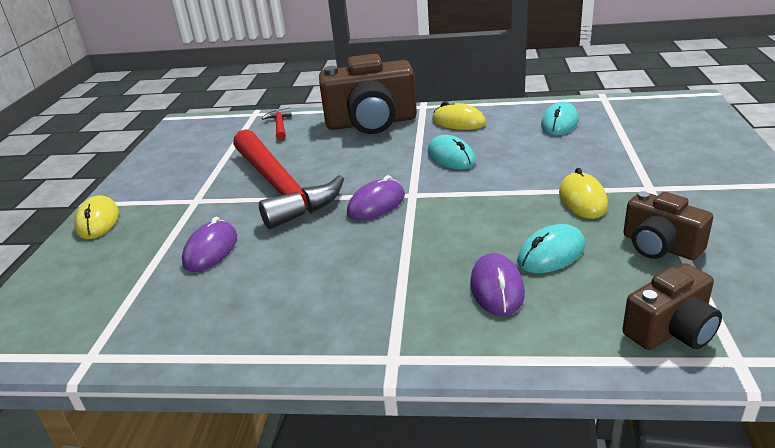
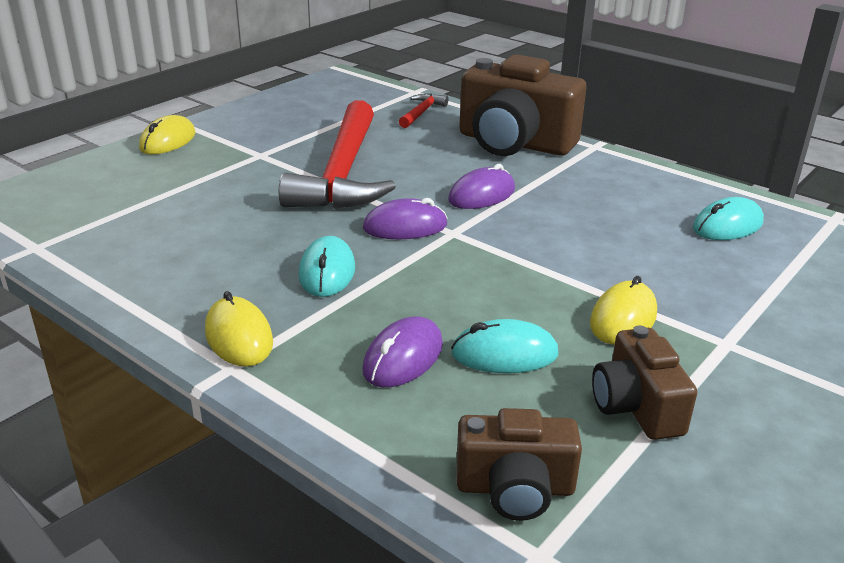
camera: 30 degrees right, 0 degrees up
purple mouse [182,217,237,272] -> purple mouse moved to [448,164,515,209]
turquoise mouse [428,135,476,169] -> turquoise mouse moved to [298,236,355,297]
yellow mouse [432,101,486,130] -> yellow mouse moved to [205,291,273,367]

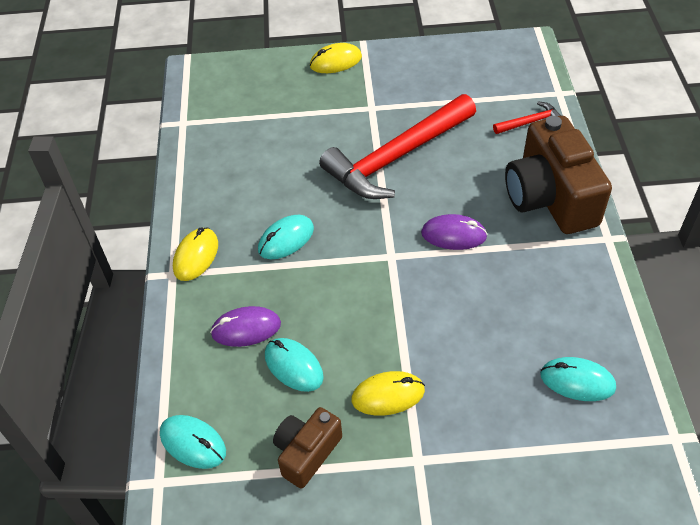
camera: 50 degrees right, 20 degrees up
purple mouse [363,198,448,239] -> none
brown camera [456,408,582,521] -> turquoise mouse [160,415,226,469]

